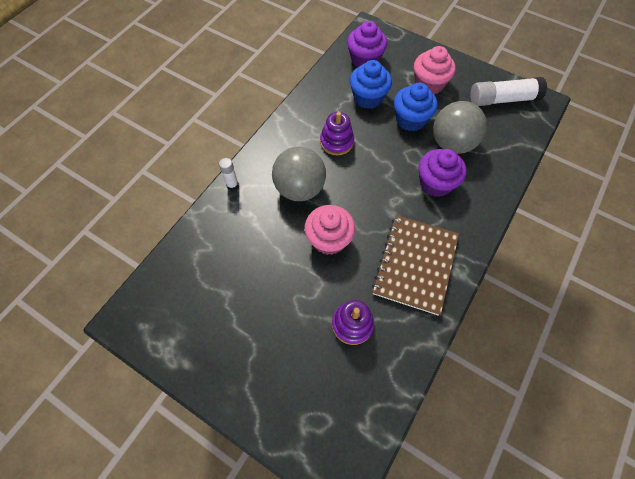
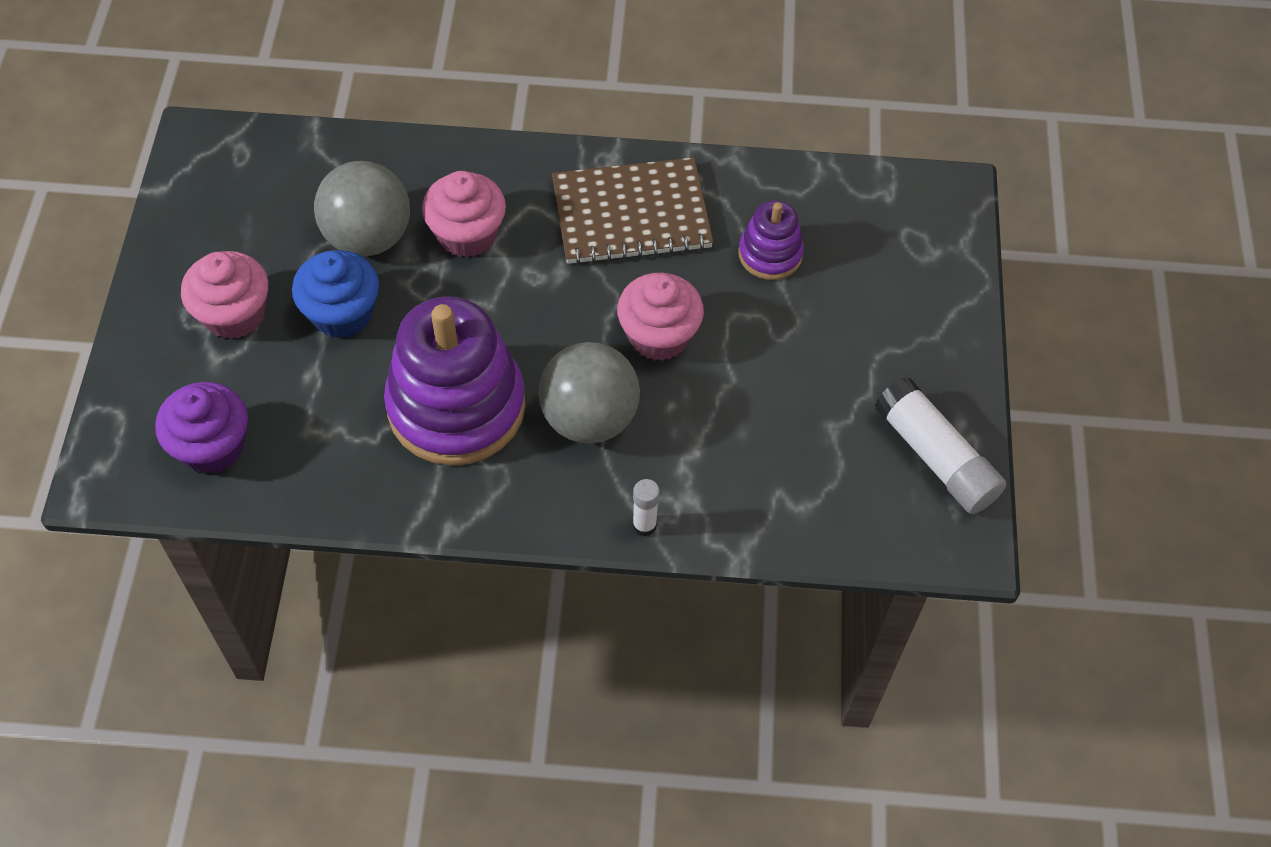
camera: 120 degrees left, 5 degrees down
purple stacking toy [320,112,354,156] -> purple stacking toy [384,296,526,466], size x2.01
blue cupcake [350,60,392,109] -> none
purple cupcake [419,149,466,197] -> pink cupcake [422,171,506,258]
white glue stick [470,77,547,106] -> white glue stick moved to [874,377,1006,514]

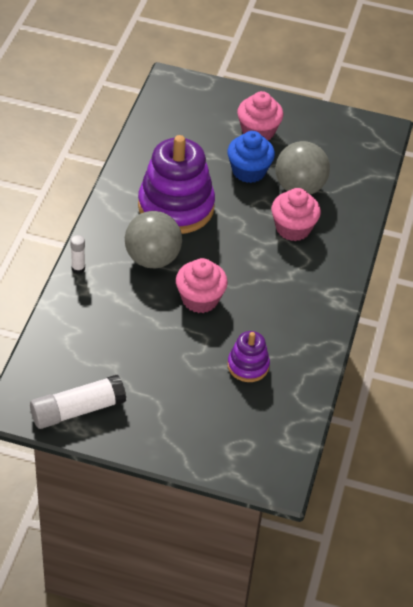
camera: 100 degrees right, 10 degrees down
purple cupcake [155,382,248,474] -> none
brown notebook [552,157,714,265] -> none

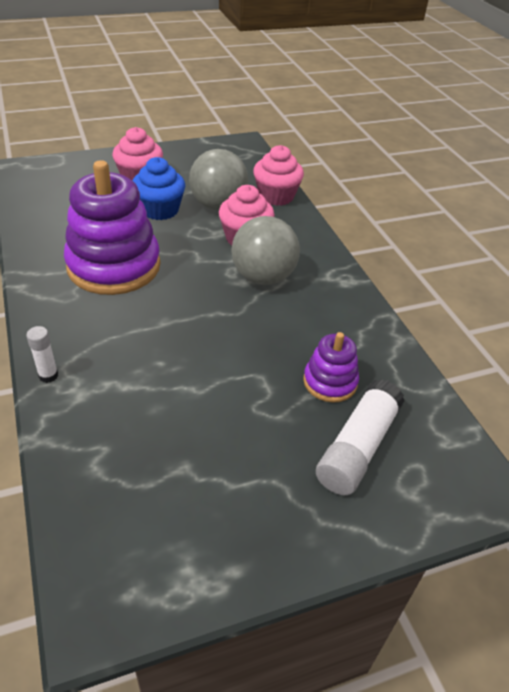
camera: 35 degrees left, 5 degrees down
white glue stick [30,375,126,429] -> white glue stick moved to [316,379,405,495]
grey ball [125,211,182,268] -> grey ball moved to [231,216,300,285]
pink cupcake [176,258,228,313] -> pink cupcake moved to [253,145,304,206]

